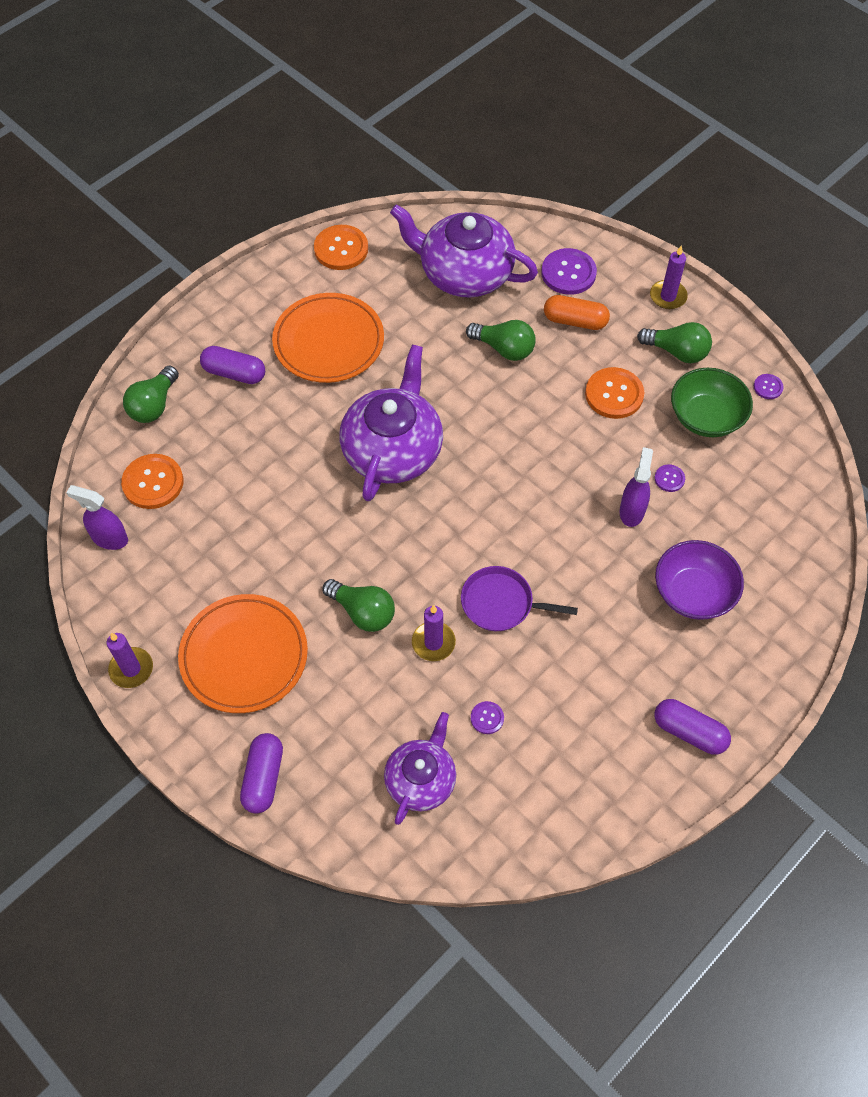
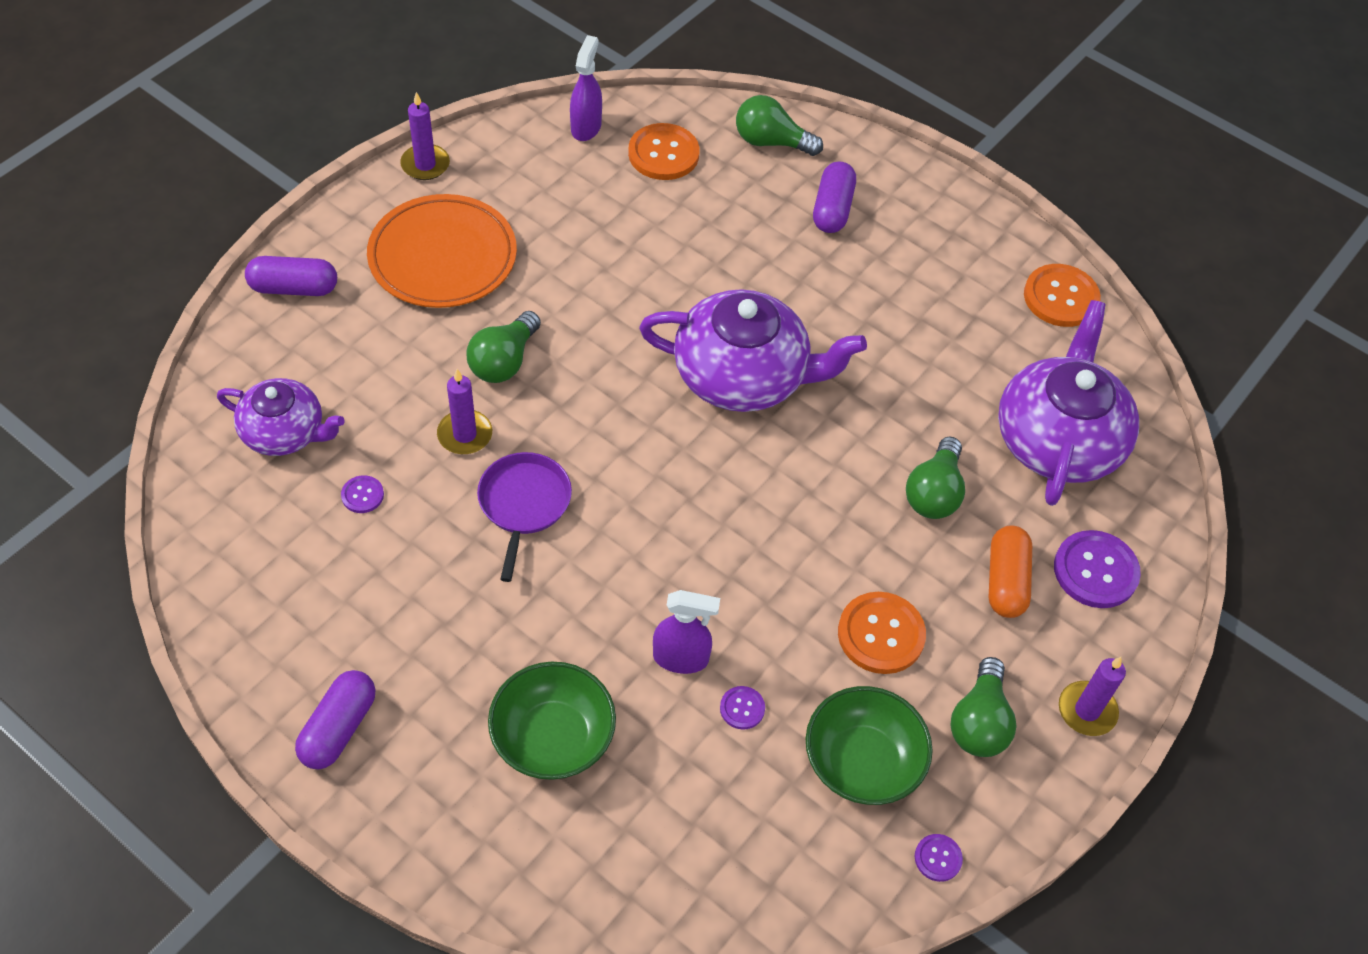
camera: 80 degrees right, 5 degrees down
orange plate [272,293,384,383] -> none
purple bowl [655,540,744,620] -> green bowl [488,662,616,780]

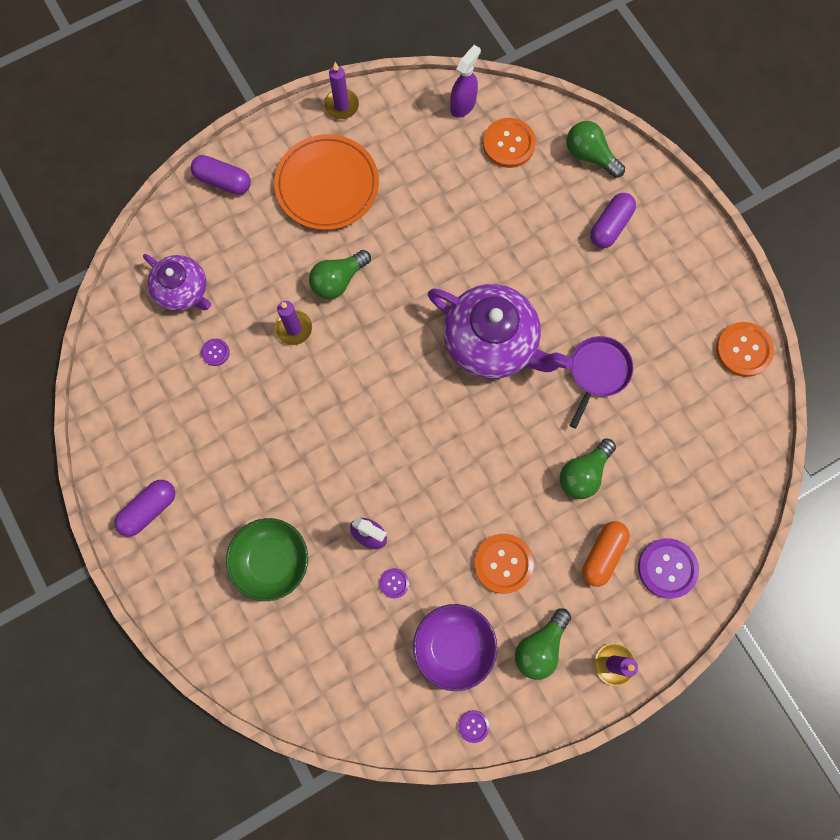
camera: 25 degrees right, 20 degrees up
purple pan [477,452,572,582] -> purple pan moved to [570,336,633,428]
green bowl [806,686,933,805] -> purple bowl [413,604,497,691]
purple teapot [998,300,1139,506] -> none

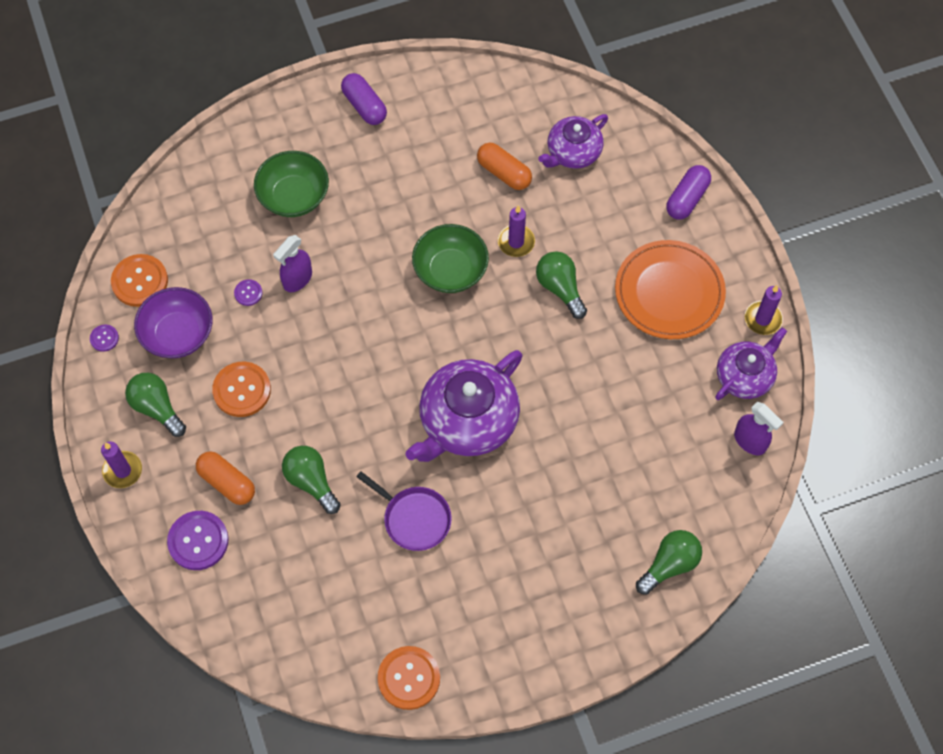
camera: 100 degrees right, 10 degrees down
purple button [201,339,230,366] -> orange capsule [477,143,532,190]
orange button [483,118,536,168] -> orange button moved to [111,254,168,307]
purple capsule [590,193,636,248] -> none
none -> green bowl [412,224,489,293]
none -> purple teapot [715,327,787,400]

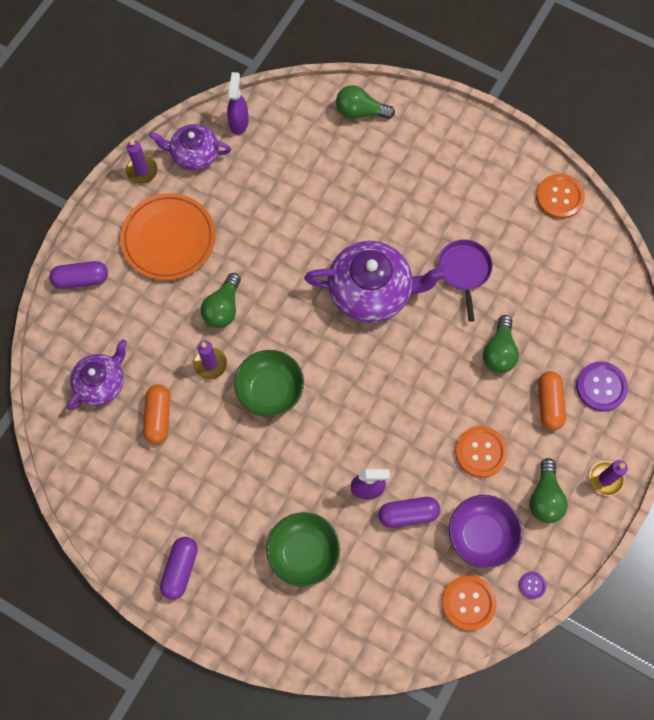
camera: 130 degrees left, 5 degrees up
purple button [234,279,263,306] -> purple capsule [378,497,440,528]
purple teapot [538,114,608,169] -> purple teapot turned 60 degrees counterclockwise [67,339,127,410]

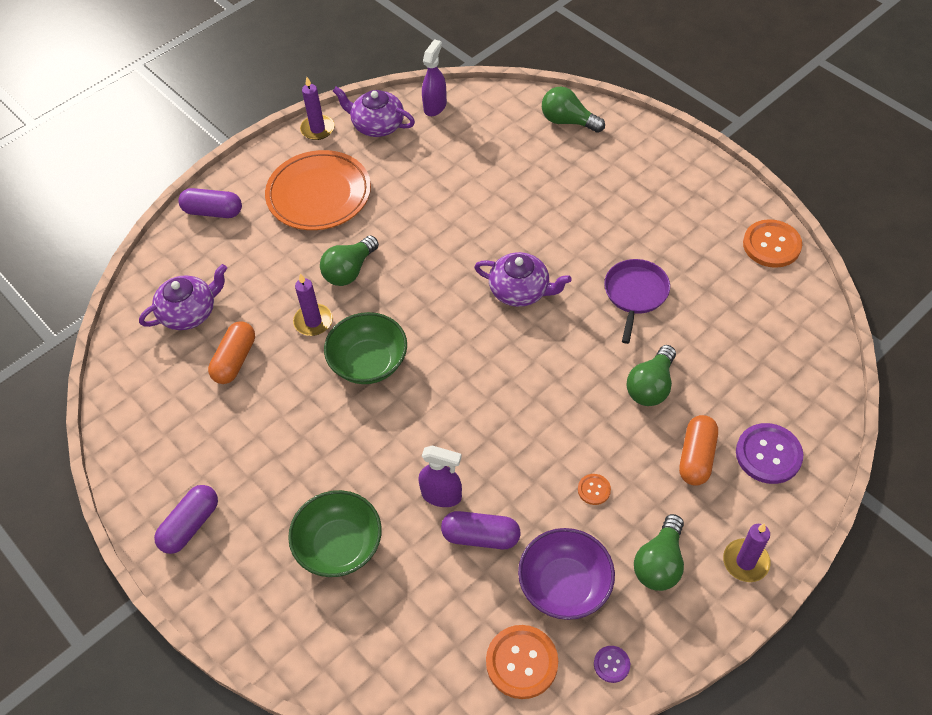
camera: 20 degrees right, 15 degrees down
purple teapot [304,241,448,323] -> purple teapot [474,252,572,307], size x0.61
orange button [455,426,508,478] -> orange button [578,474,611,505], size x0.50

